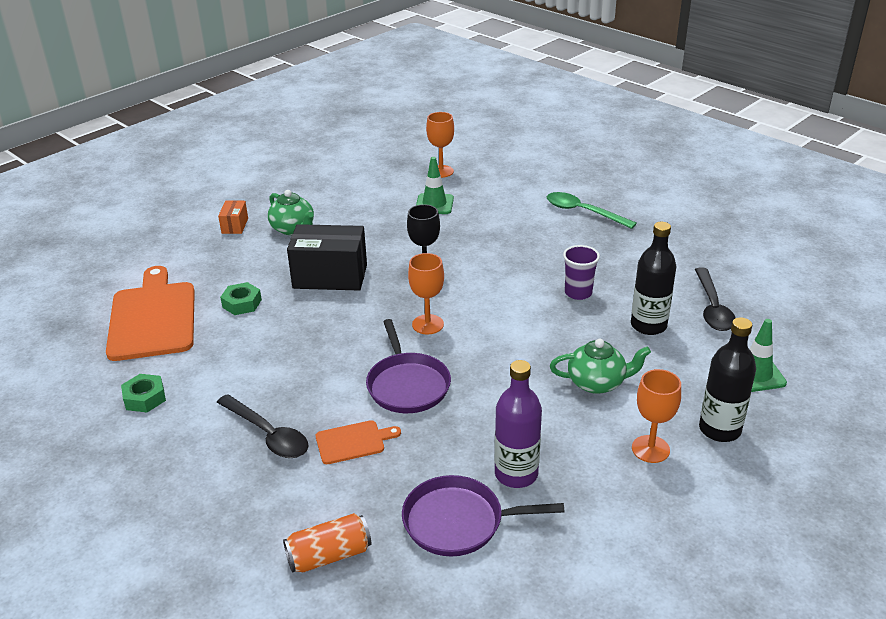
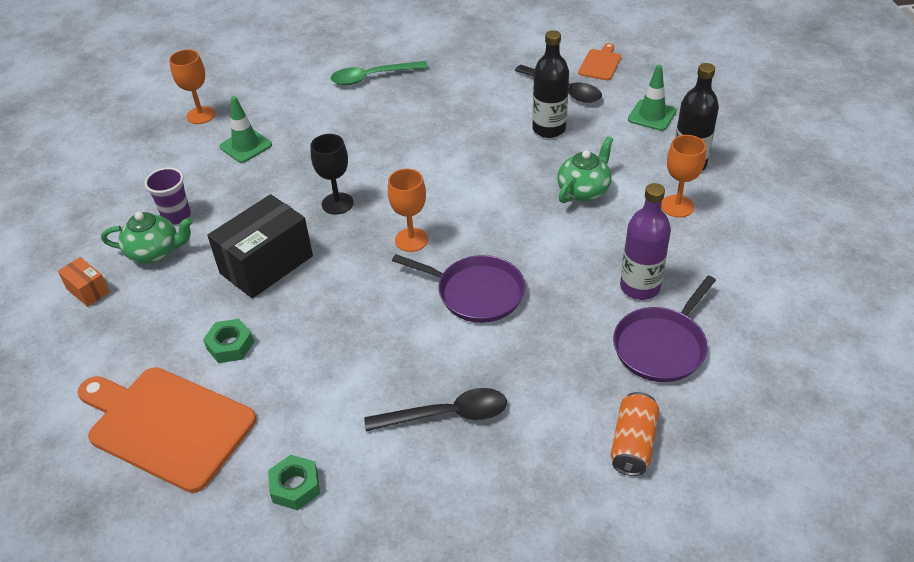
camera: 50 degrees left, 10 degrees up
orange cutting board [316,420,401,464] -> orange cutting board moved to [578,43,621,80]
purple cup [563,245,600,300] -> purple cup moved to [145,167,191,225]

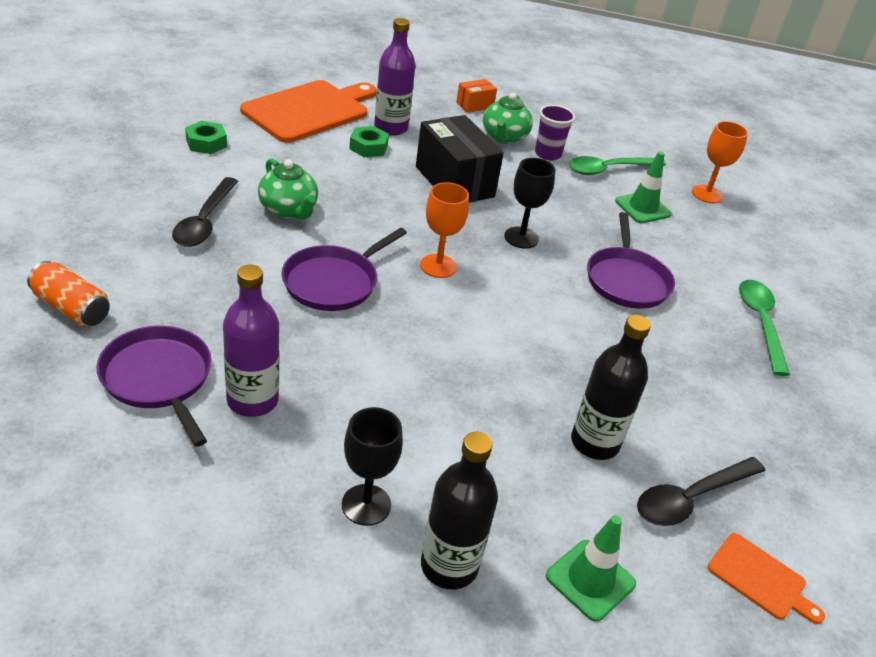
camera: 100 degrees right, 5 degrees down
green teapot [557,136,613,203] -> green teapot moved to [258,158,318,219]
orange goblet [661,135,706,218] -> black goblet [342,407,403,526]
none -> purple bottle [374,18,415,136]
none -> green spoon [569,156,666,175]
none -> purple pan [587,212,675,309]

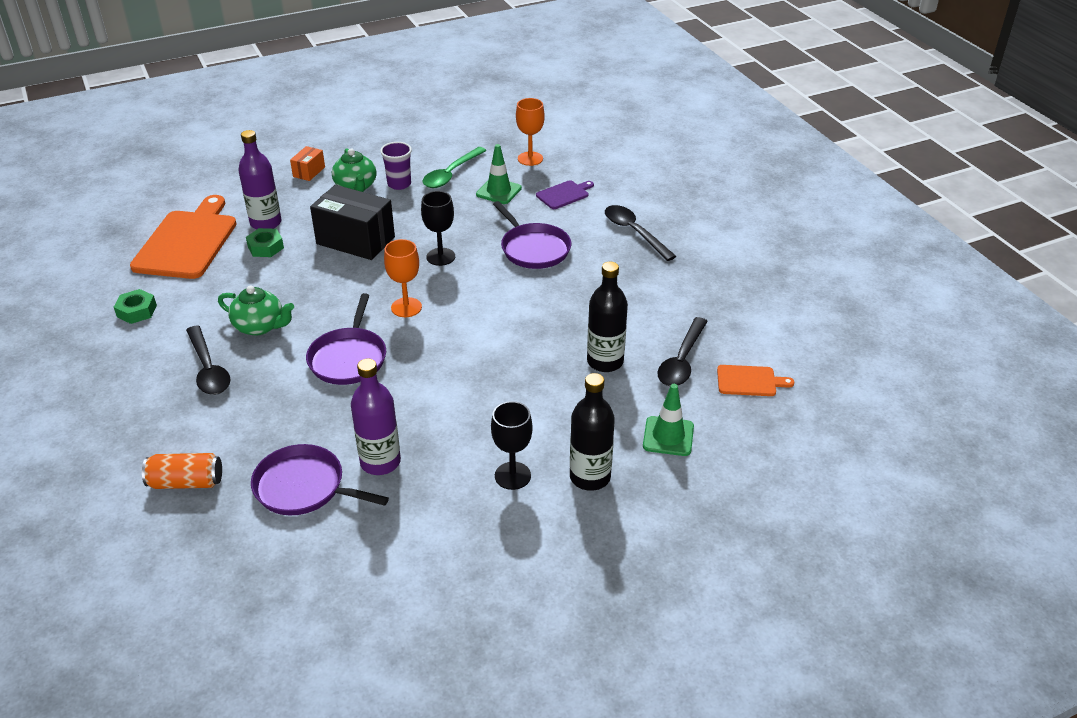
camera: 30 degrees left, 0 degrees up
green spoon [739,280,790,376] -> black spoon [605,205,677,261]
none -> purple cutting board [536,180,594,209]

